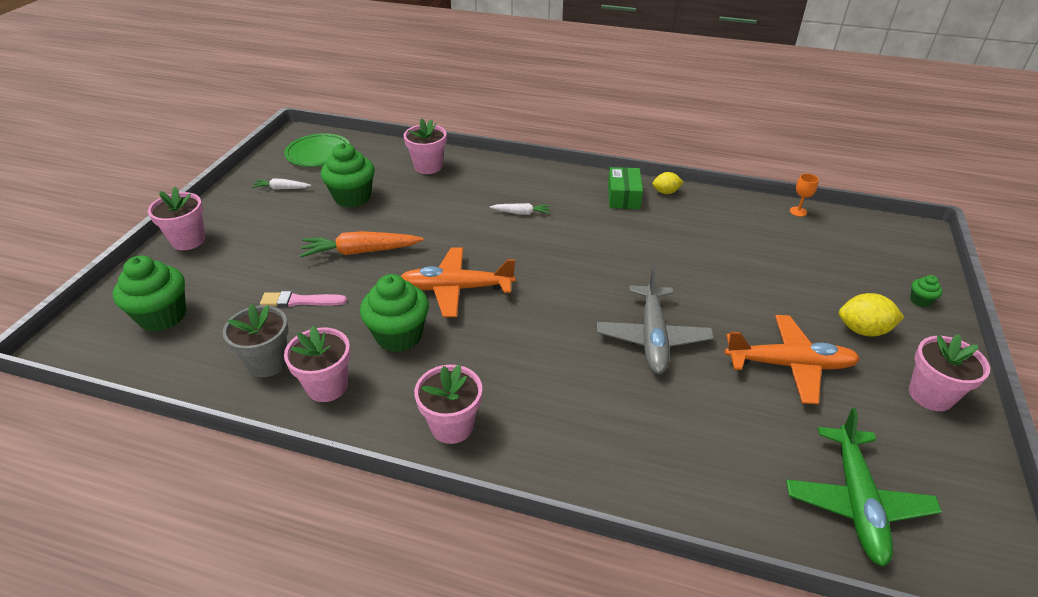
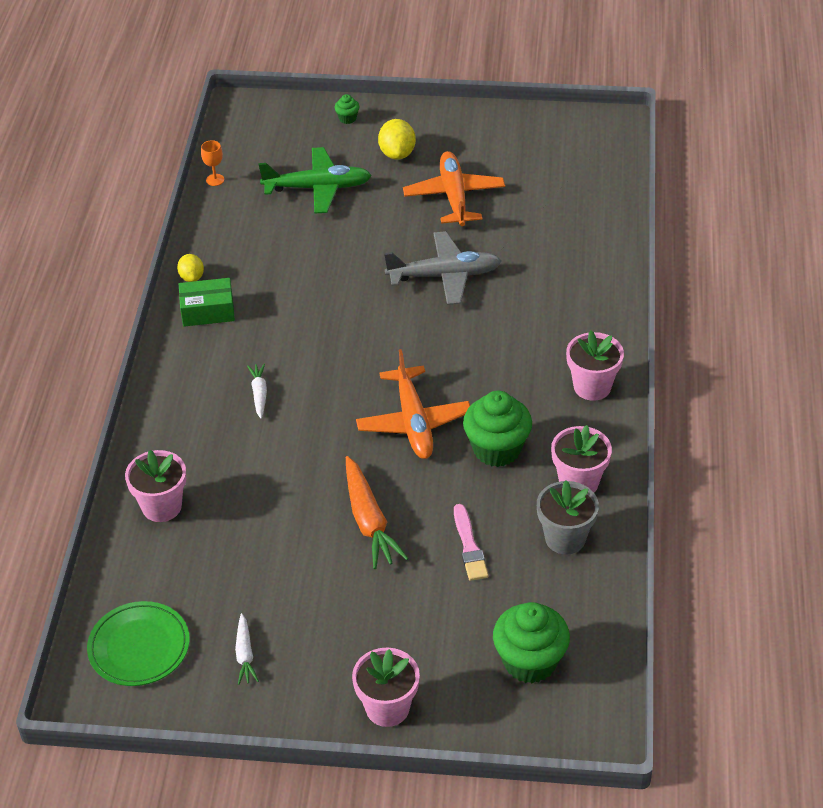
camera: 100 degrees left, 5 degrees up
green cupcake [321,143,375,208] -> none
green plane [786,408,942,567] -> green plane moved to [259,147,372,214]
pink flower pot [909,334,990,411] -> none

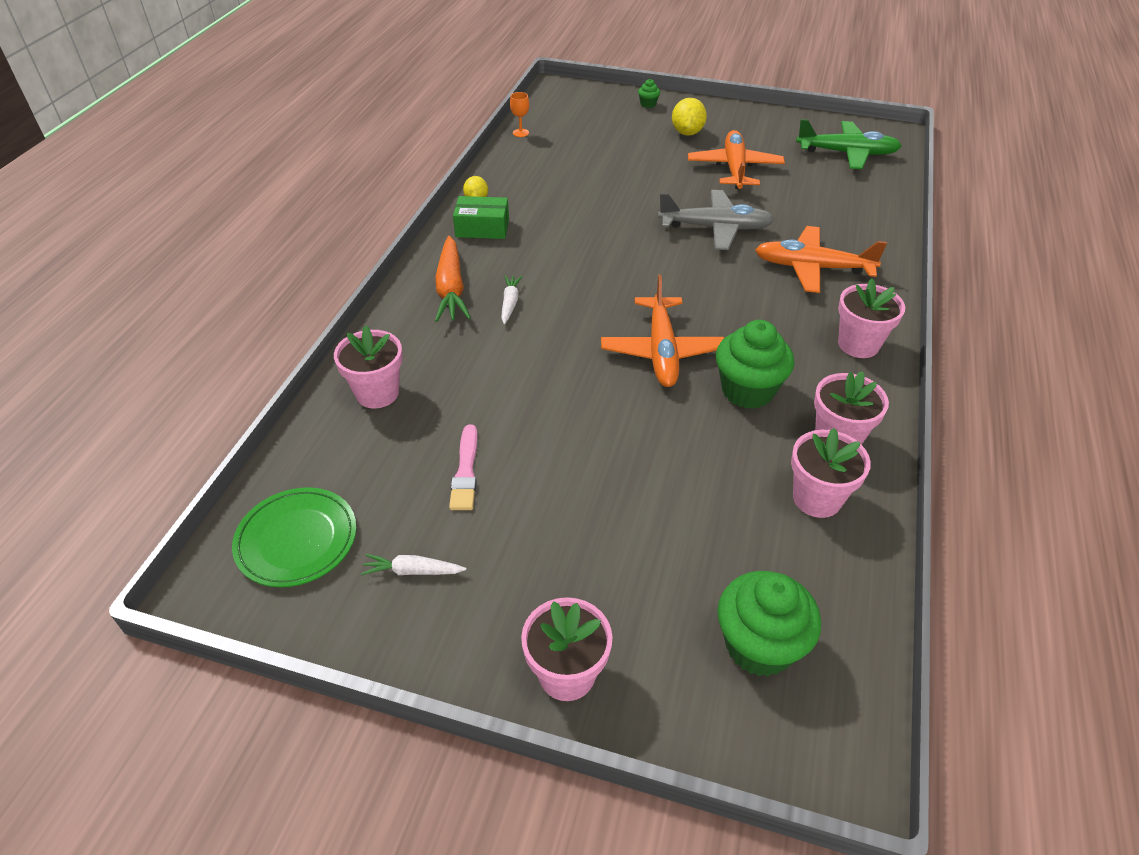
camera: 10 degrees right, 0 degrees up
white carrot [235,613,259,685] -> white carrot turned 90 degrees clockwise [361,554,466,575]
green plane [259,147,372,214] -> green plane moved to [796,119,902,169]
orange carrot [346,456,409,569] -> orange carrot moved to [435,236,471,322]
pink brush [454,504,488,581] -> pink brush moved to [449,424,477,510]
grey flower pot [537,481,599,555] -> pink flower pot [791,428,871,518]
none -> orange plane [755,226,887,293]

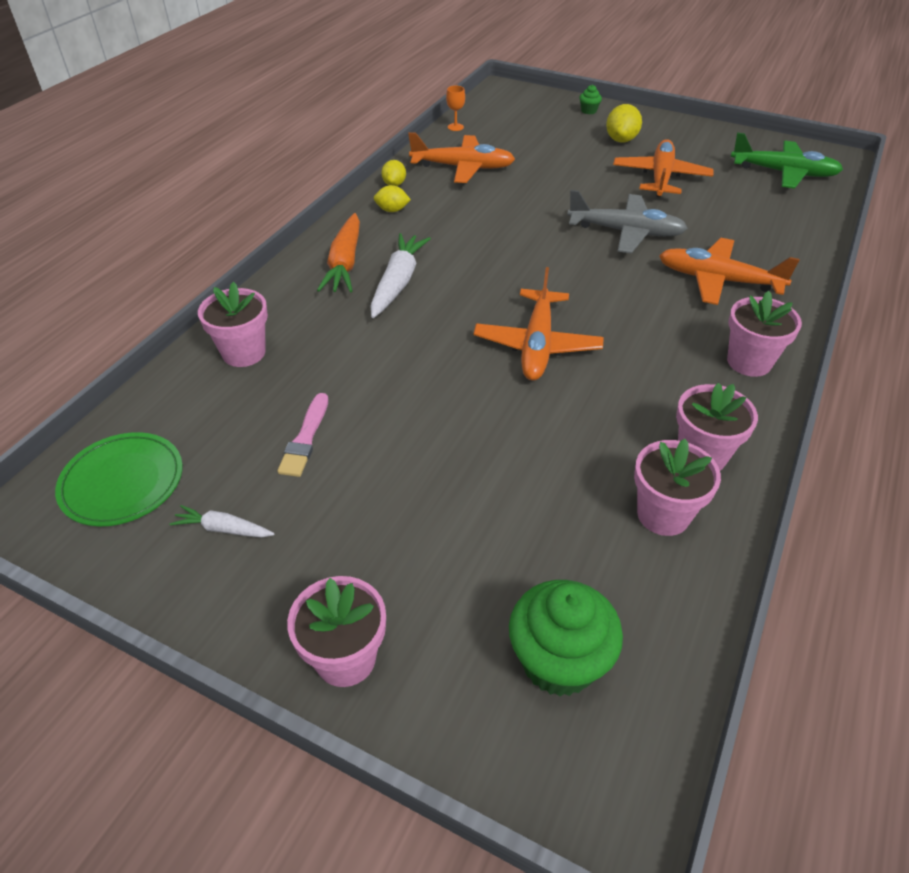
camera: 10 degrees right, 0 degrees up
green box [453,196,509,239] -> yellow lemon [374,185,411,212]
white carrot [501,275,523,324] -> white carrot [370,233,431,318], size x1.84
green cupcake [716,320,794,409] -> none
none -> orange plane [408,132,515,183]

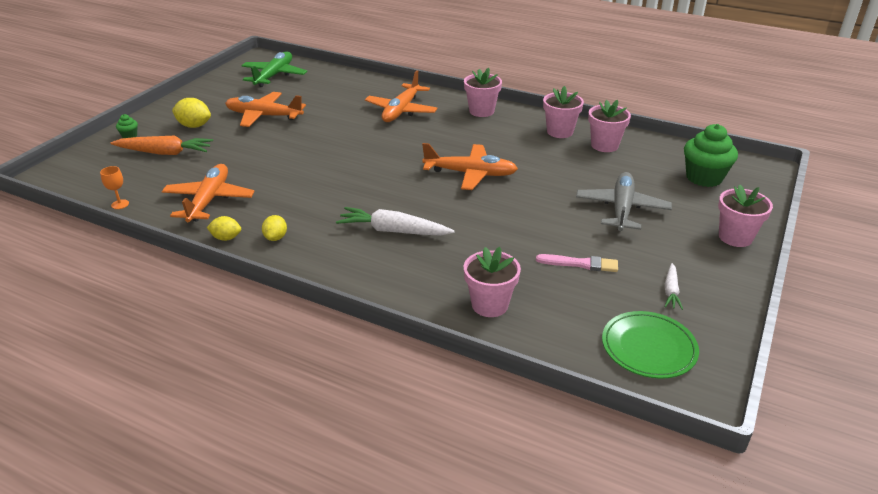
camera: 90 degrees left, 10 degrees down
orange carrot [317,213,360,292] -> orange carrot moved to [110,135,213,155]
grey plane [567,190,688,253] -> grey plane moved to [576,172,672,231]

